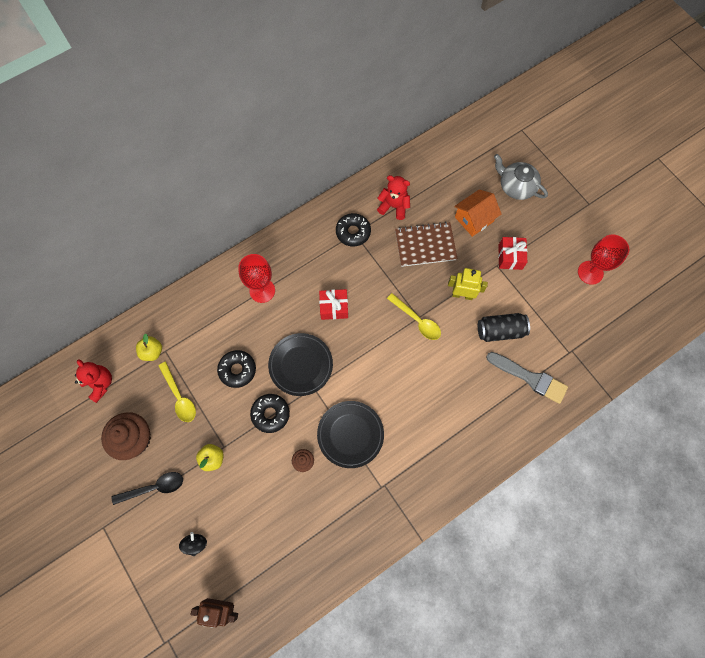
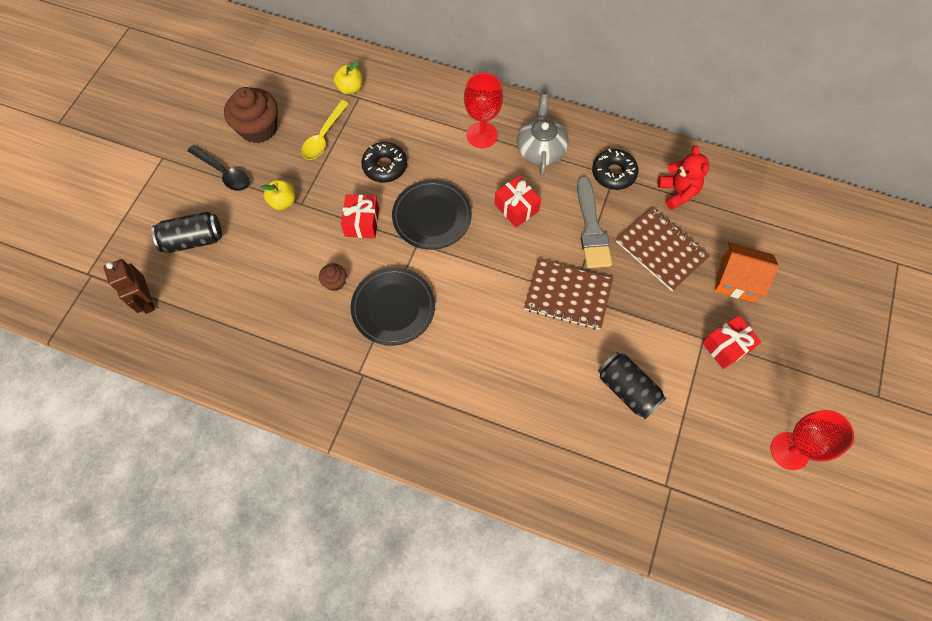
camera: 55 degrees right, 5 degrees down
red teddy bear [75,359,112,403] -> none
black spinning top [179,532,207,556] -> black can [152,211,222,253]
black donut [250,394,290,433] -> red gift [341,194,379,238]
yellow spoon [387,293,441,340] -> brown notebook [524,259,613,330]
yellow robot [448,268,488,300] -> none
grey brush [486,352,568,404] -> grey brush moved to [577,176,612,268]
grey teapot [494,154,548,200] -> grey teapot moved to [517,94,569,176]

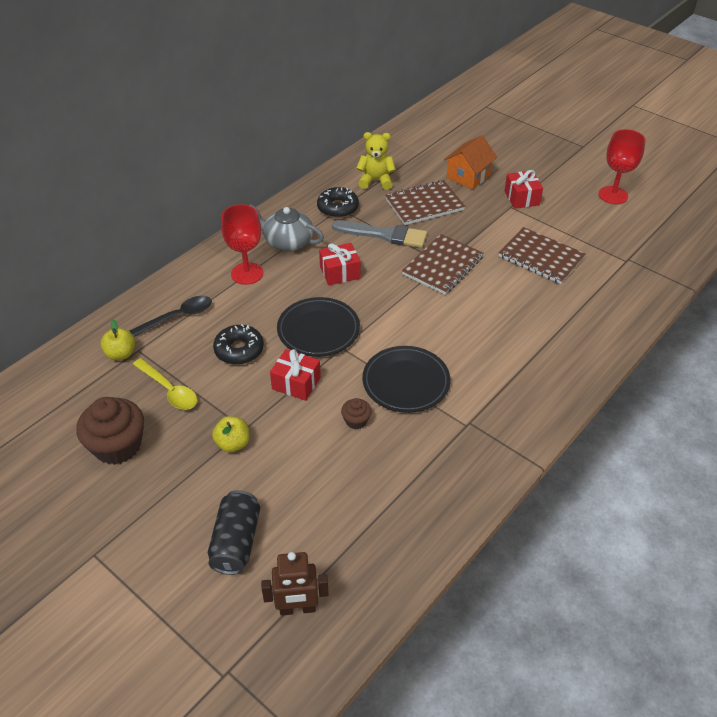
camera: 70 degrees left, 20 degrees down
black spoon [188,145,250,191] -> black spoon moved to [130,296,212,337]
black can [598,352,667,419] -> brown notebook [498,227,586,284]
red teddy bear [657,145,709,210] -> yellow teddy bear [356,132,396,190]

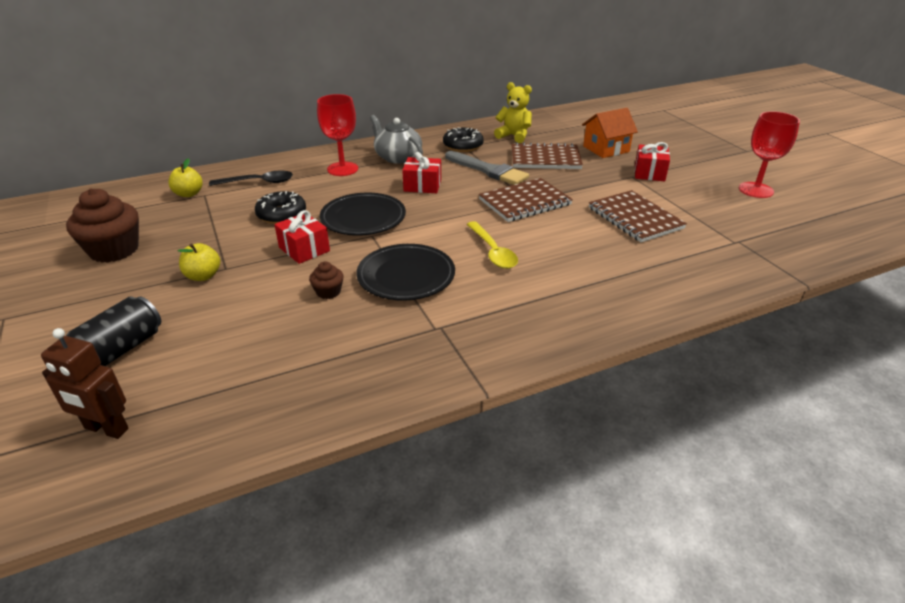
camera: 25 degrees right, 10 degrees down
yellow spoon [133,358,197,410] -> yellow spoon moved to [467,221,518,269]

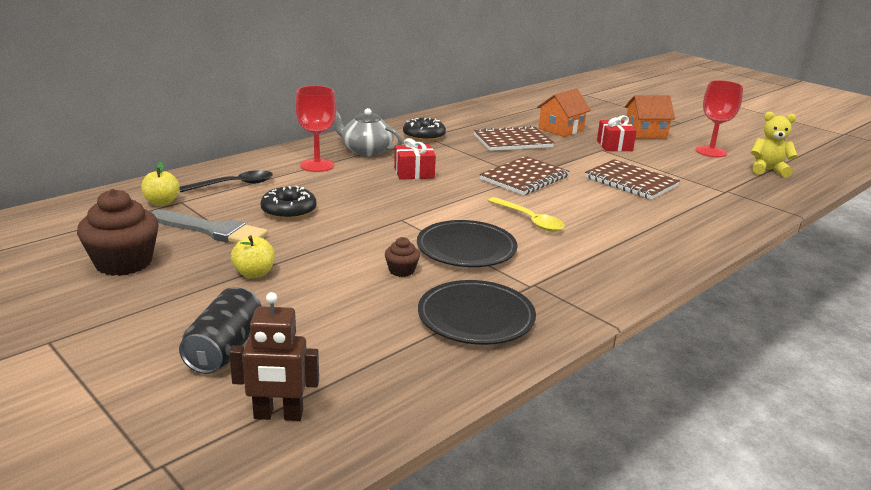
camera: 20 degrees left, 10 degrees down
red gift [274,210,330,264] -> none
black plate [320,193,406,236] -> black plate moved to [418,280,536,345]
grey brush [445,151,529,185] -> grey brush moved to [151,209,268,243]
yellow teddy bear [494,82,532,143] -> yellow teddy bear moved to [751,112,798,177]
none -> orange house [624,95,675,139]

